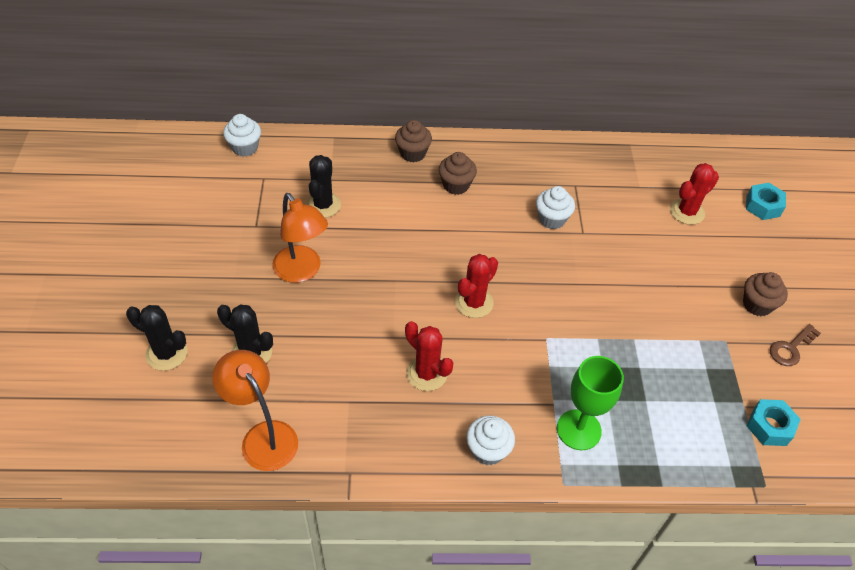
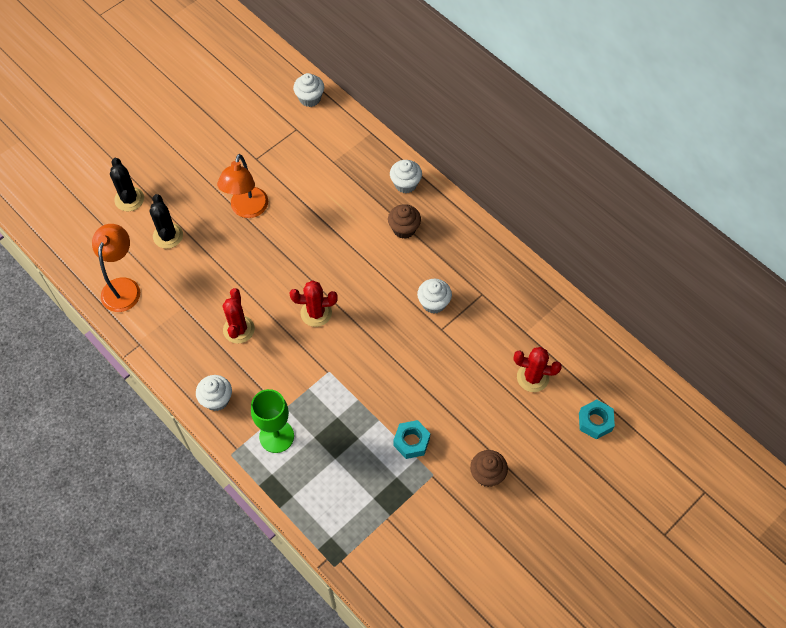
camera: 50 degrees right, 10 degrees up
black cactus [305,155,341,218] -> none
brown cupcake [395,120,432,162] -> white cupcake [390,160,422,193]
turquoise nut [747,399,801,446] -> turquoise nut moved to [393,420,430,459]
brown key [770,324,821,366] -> none

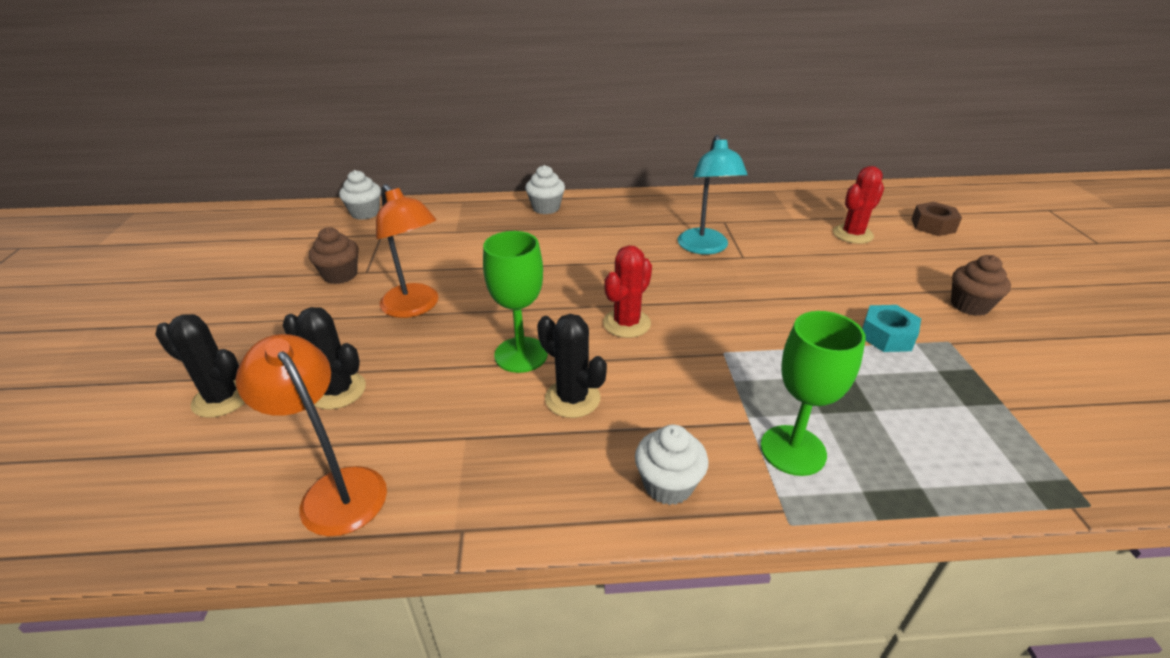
camera: 50 degrees left, 25 degrees down
red cactus [223,288,255,344] -> black cactus [537,314,607,418]
brown cupcake [388,204,421,239] -> brown cupcake moved to [309,227,359,284]
white cupcake [417,279,452,314] -> turquoise lamp [678,135,747,255]
turquoise nut [579,400,615,440] -> brown nut [911,202,962,236]
none -> green goblet [483,231,548,373]

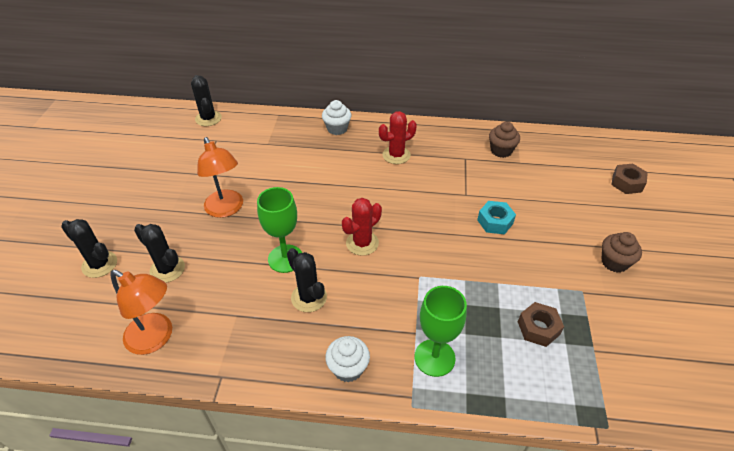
camera: 10 degrees right, 10 degrees up
orange lamp [236,334,387,537] -> orange lamp turned 150 degrees clockwise [110,270,172,355]
brown cupcake [309,227,359,284] -> brown cupcake moved to [489,122,520,158]
white cupcake [339,170,381,220] -> black cactus [191,75,222,126]
turquoise lamp [678,135,747,255] -> none
red cactus [833,166,884,244] -> red cactus moved to [379,111,417,164]
turquoise nut [862,305,921,352] -> turquoise nut moved to [477,201,516,234]
none -> brown nut [518,302,564,347]

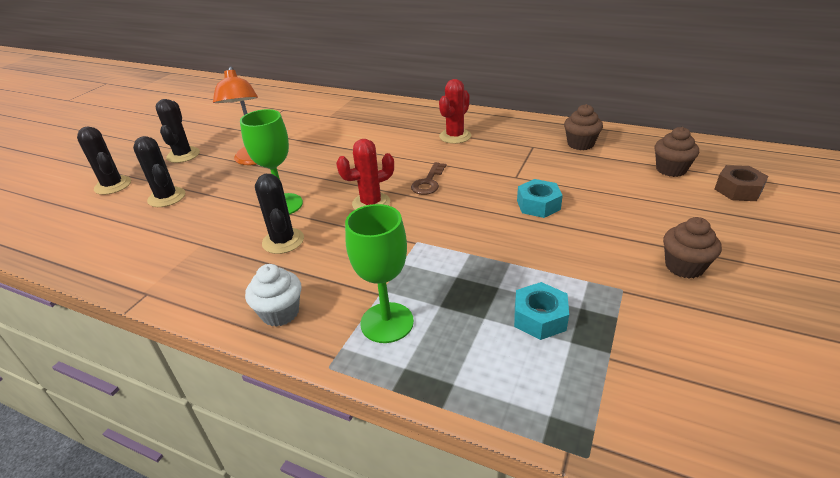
camera: 20 degrees right, 10 degrees down
orange lamp [110,270,172,355] -> none
black cactus [191,75,222,126] -> black cactus moved to [155,99,200,163]
white cupcake [322,100,351,135] -> none
red cactus [379,111,417,164] -> red cactus turned 45 degrees counterclockwise [439,79,471,144]
brown nut [518,302,564,347] -> turquoise nut [514,282,569,340]
none -> brown key [411,162,446,195]
none -> brown cupcake [655,127,699,177]

